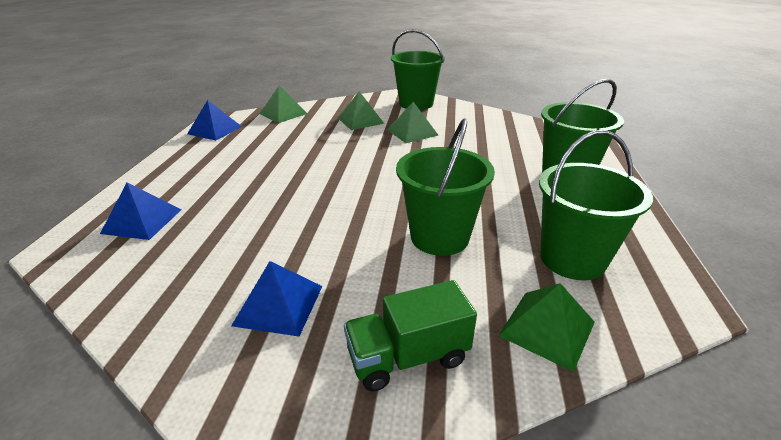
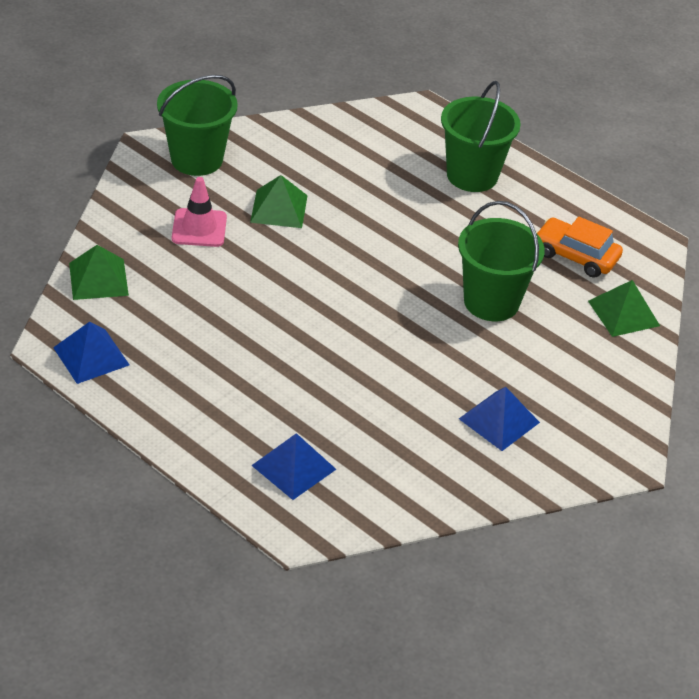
camera: 60 degrees left, 10 degrees up
green pyramid [338,91,384,130] -> pink traffic cone [172,177,227,247]
green truck [344,280,477,392] -> none
green bucket [539,130,653,280] -> orange car [536,217,623,278]

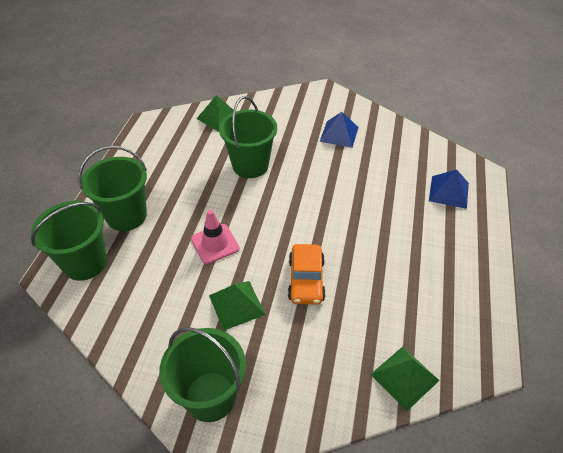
camera: 115 degrees left, 5 degrees up
blue pyramid [53,322,129,384] -> none
pink traffic cone [172,177,227,247] -> pink traffic cone moved to [191,210,240,264]
orange car [536,217,623,278] -> orange car moved to [288,244,326,305]
none -> green bucket [31,201,107,281]

